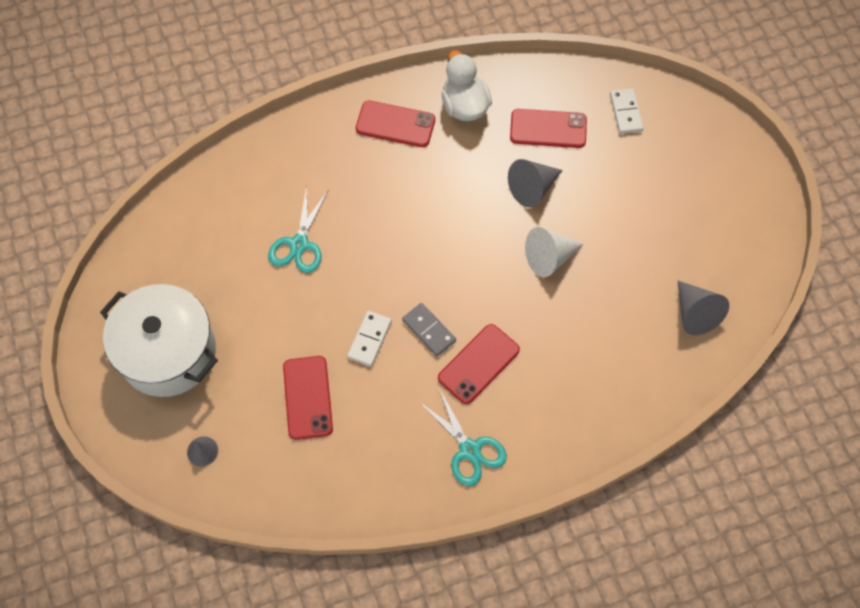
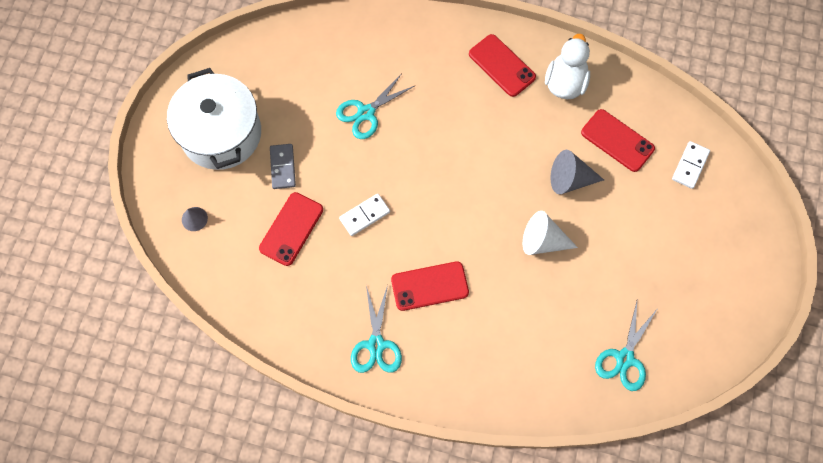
camera: 35 degrees right, 5 degrees up
grey domino [402,303,456,356] -> grey domino moved to [270,144,296,189]
grey cone [677,280,729,335] -> turquoise scissors [595,301,658,391]

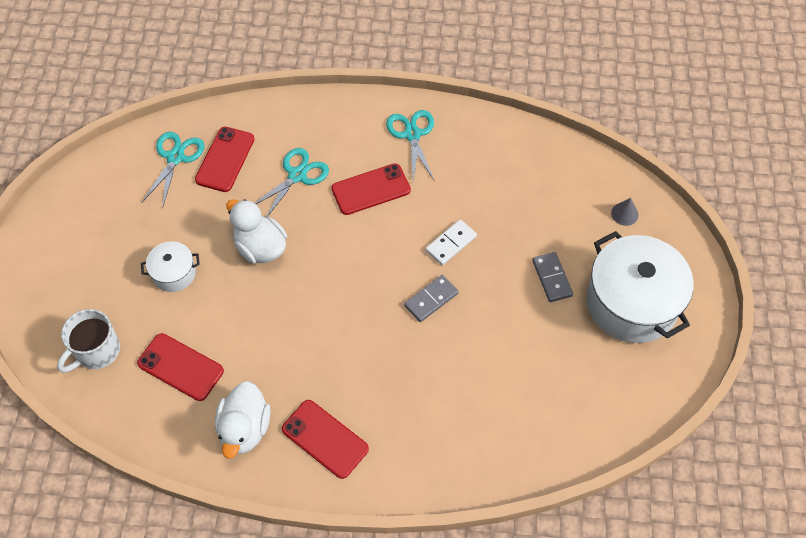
camera: 170 degrees right, 10 degrees down
red phone [259,192,323,266] -> red phone moved to [195,127,254,192]
turquoise scissors [336,72,416,139] -> turquoise scissors moved to [255,148,329,218]
white cone [523,211,578,255] -> white duck [226,199,287,264]
grey cone [550,150,604,194] -> none
white domino [672,141,710,189] -> white mug [57,309,120,373]
none -> white pot [141,241,200,292]
none -> grey domino [404,275,459,322]

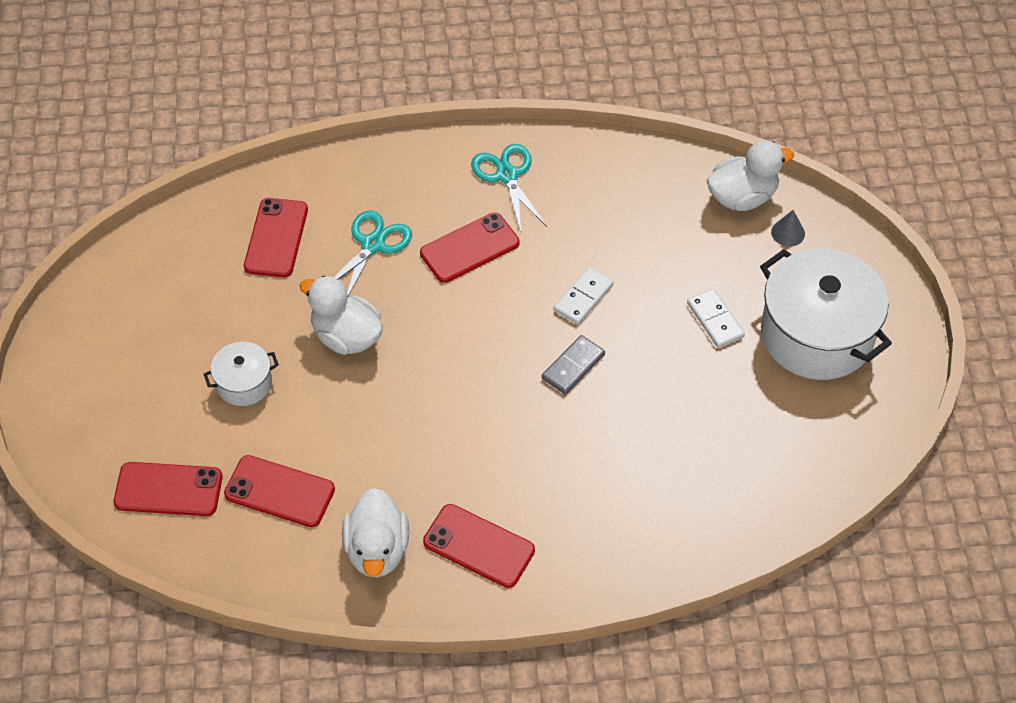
camera: 10 degrees left, 5 degrees down
white mug [57,309,120,373] -> red phone [113,462,223,516]
turquoise scissors [142,132,204,209] -> none
grey domino [532,252,573,302] -> white domino [687,289,745,348]
none -> white duck [707,140,794,211]

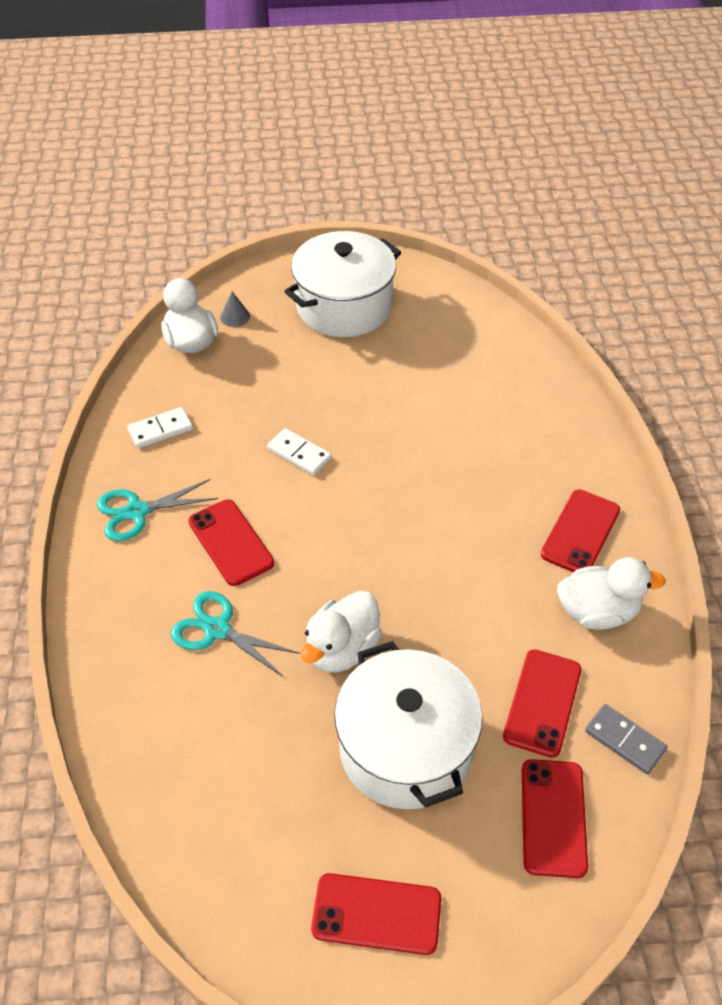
camera: 90 degrees left, 5 degrees down
white pot [204,342,279,406] -> white pot [334,641,483,809], size x2.07
red phone [244,198,308,277] -> red phone moved to [311,873,442,955]
grey domino [542,335,605,395] -> grey domino moved to [585,704,667,774]
white domino [687,289,745,348] -> white domino moved to [127,407,193,448]

